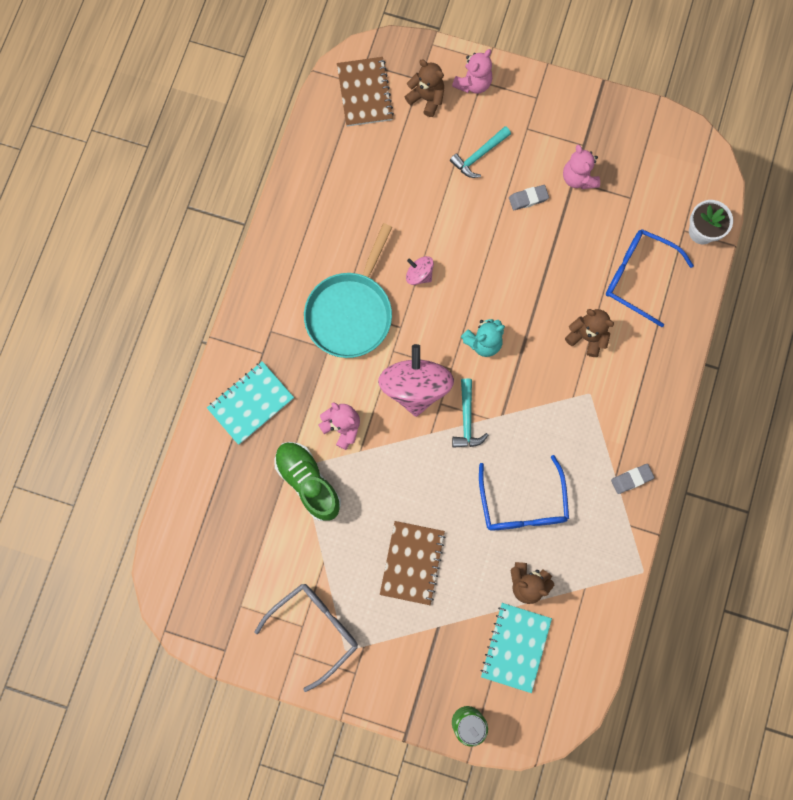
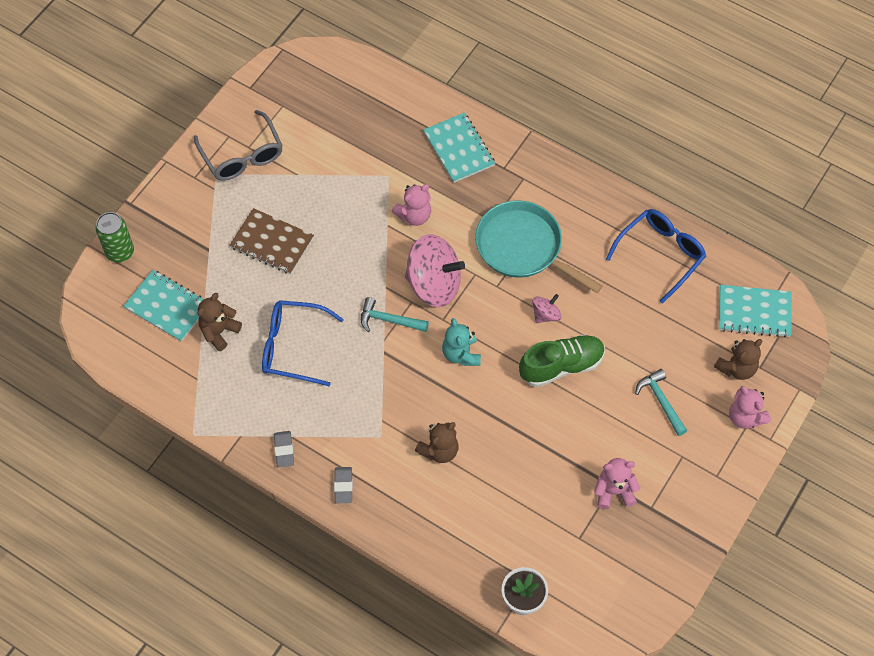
camera: 105 degrees right, 15 degrees down
green shoe [274,442,341,521] -> green shoe moved to [519,335,605,387]
brown notebook [337,57,394,127] -> turquoise notebook [719,285,792,338]
grey eraser [509,185,549,210] -> grey eraser moved to [334,467,353,503]
blue glasses [606,229,694,327] -> blue glasses moved to [606,209,706,304]

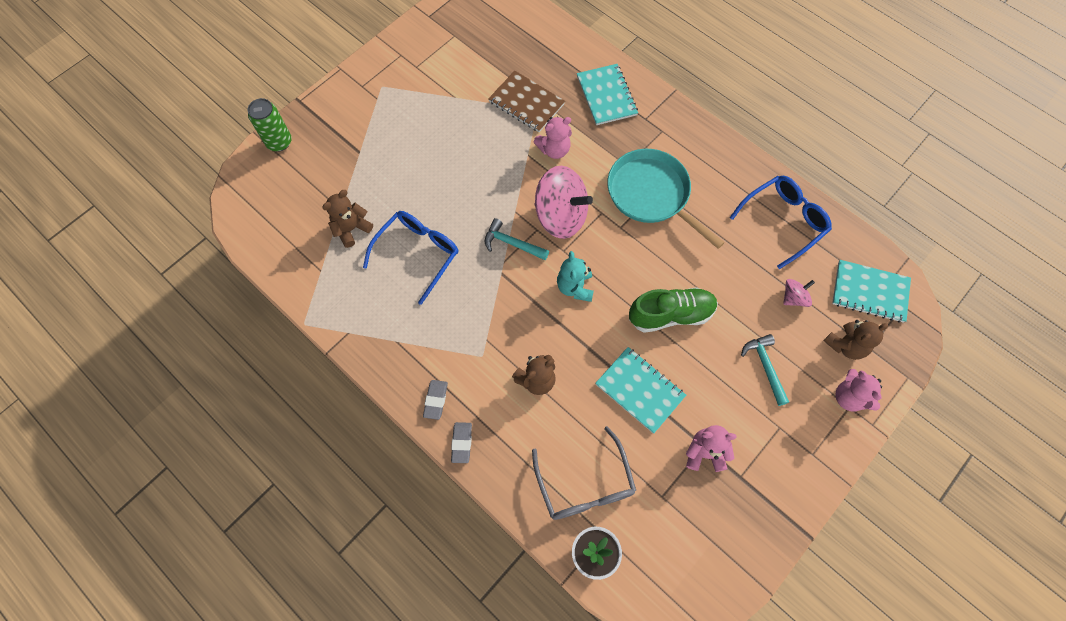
camera: 10 degrees right, 5 degrees up
turquoise notebook [123,270,204,342] -> turquoise notebook moved to [595,347,686,434]
grey glasses [194,110,283,181] -> grey glasses moved to [532,426,636,520]
brown notebook [229,208,314,274] -> brown notebook moved to [488,71,565,132]
blue glasses [262,300,344,386] -> blue glasses turned 105 degrees clockwise [363,211,459,305]
grey eraser [274,431,294,467] -> grey eraser moved to [451,422,472,463]
pink spinning top [532,294,561,323] -> pink spinning top moved to [783,279,815,307]

